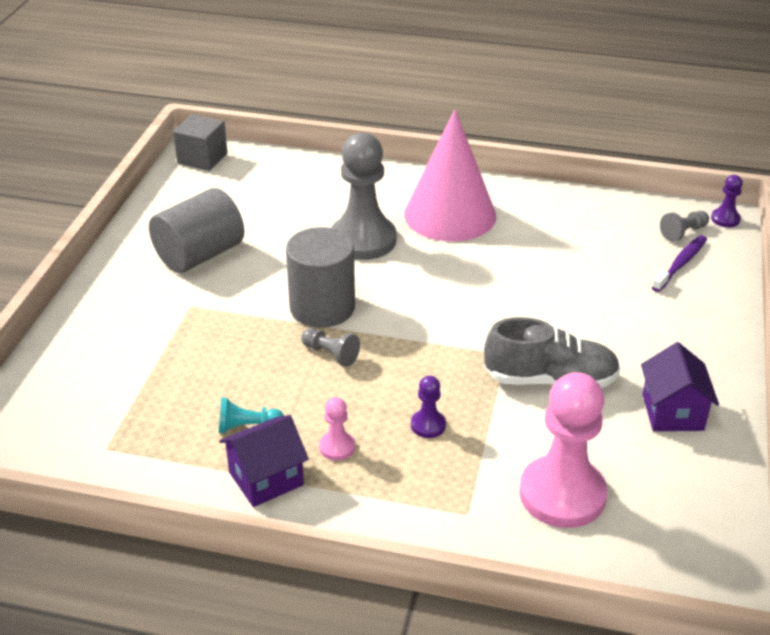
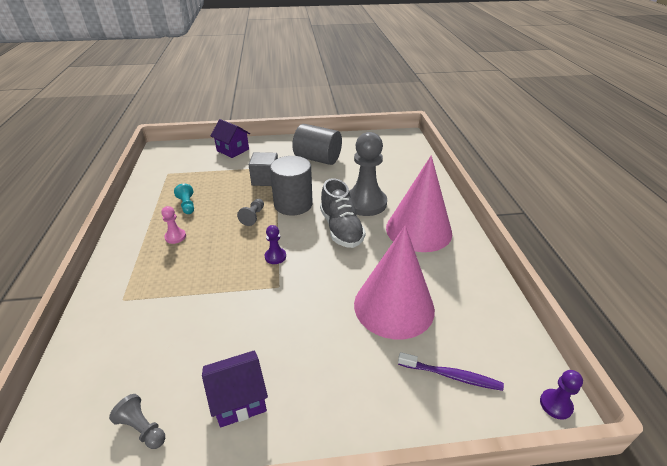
camera: 70 degrees right, 0 degrees up
grey cube [173,114,227,171] -> grey cube moved to [249,152,278,186]
purple house [219,415,309,507] -> purple house moved to [211,119,250,158]
purple pawn [411,376,446,438] -> purple pawn moved to [265,225,286,264]
grey shoe [484,317,620,388] -> grey shoe moved to [320,178,366,248]
pink pawn [519,372,607,528] -> none
grey pawn [660,211,709,242] -> grey pawn moved to [109,394,165,449]
none -> pink cone [354,225,435,339]

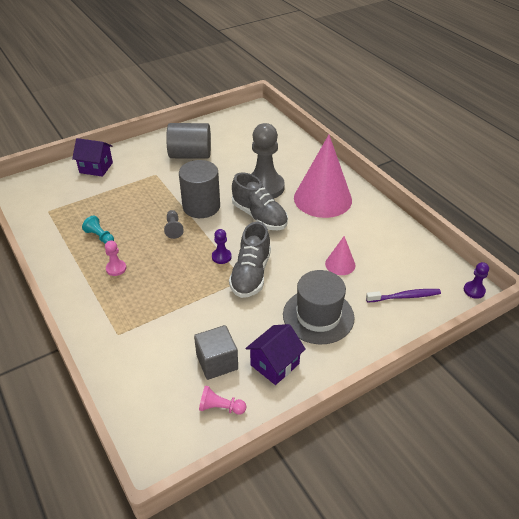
camera: 25 degrees left, 5 degrees up
grey pawn [109,394,165,449] -> pink pawn [199,385,246,415]
grey cube [249,152,278,186] -> grey cube moved to [194,325,238,380]
pink cone [354,225,435,339] -> pink cone [325,236,355,275], size x0.46
none -> grey shoe [229,222,271,298]
none -> grey hat [283,270,355,344]

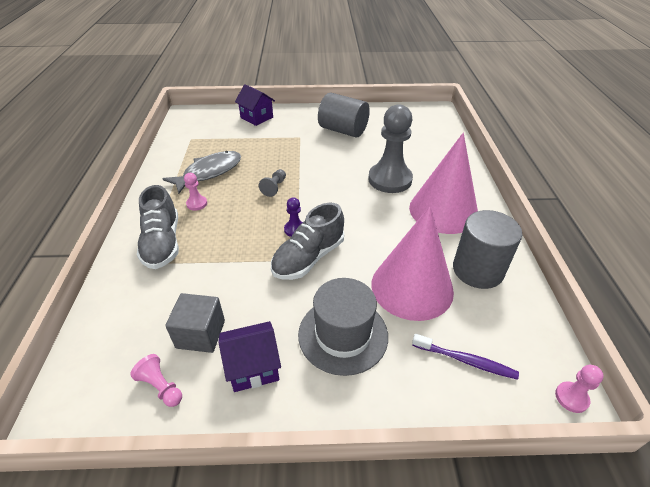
camera: 30 degrees right, 0 degrees up
turquoise pawn [82,216,114,244] -> grey fish [162,151,241,194]
grey cylinder [179,160,220,218] -> grey cylinder moved to [453,210,522,289]
grey shoe [232,172,288,230] -> grey shoe moved to [137,185,179,269]
pink cone [325,236,355,275] -> pink cone [372,206,454,321], size x2.18
purple pawn [464,262,489,299] -> pink pawn [555,365,604,413]

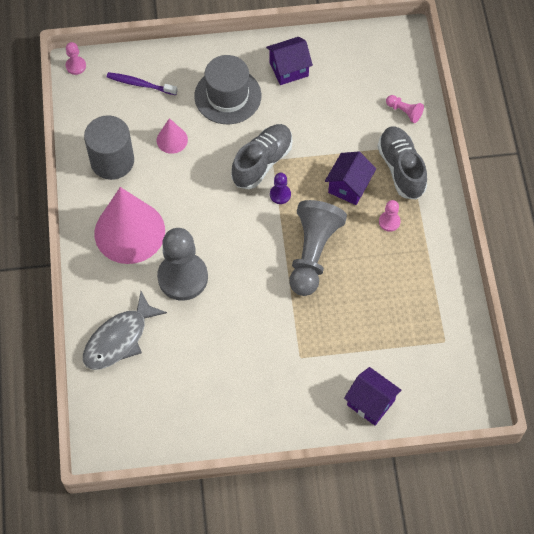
camera: 175 degrees right, 20 degrees up
pink pawn [130,354,182,407] -> pink pawn moved to [386,95,424,123]
grey fish [162,151,241,194] -> grey fish moved to [83,291,167,370]
grey cube [165,293,225,353] -> none
grey pawn [259,169,286,197] -> grey pawn [289,200,347,296], size x2.29
grey cylinder [318,93,370,137] -> none
pink cone [372,206,454,321] -> pink cone [157,118,188,154], size x0.46
none -> purple house [325,152,376,205]

